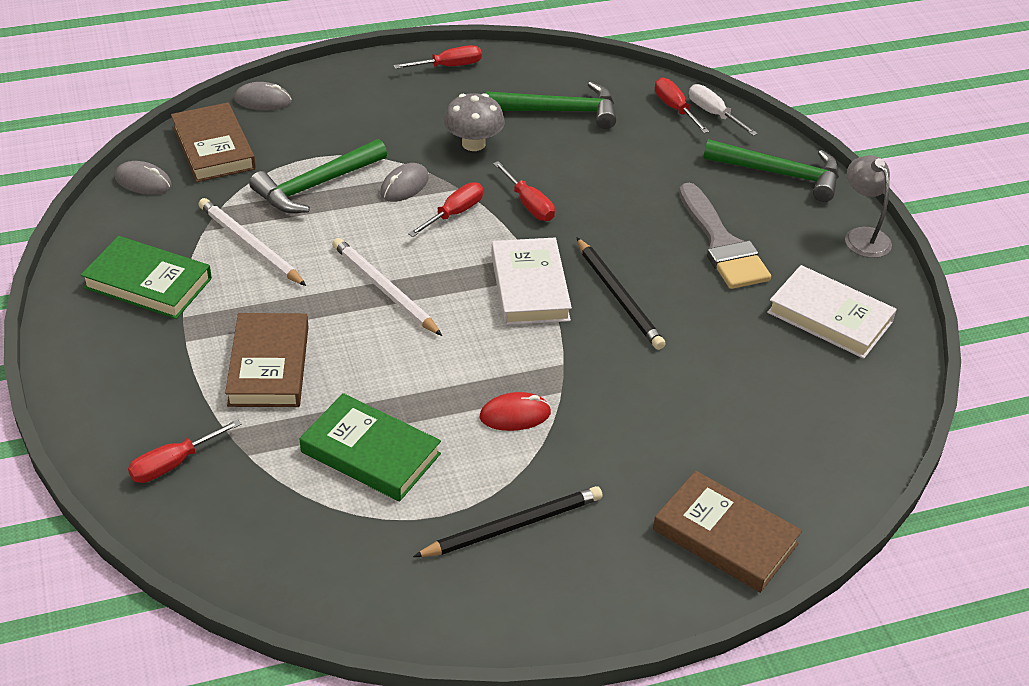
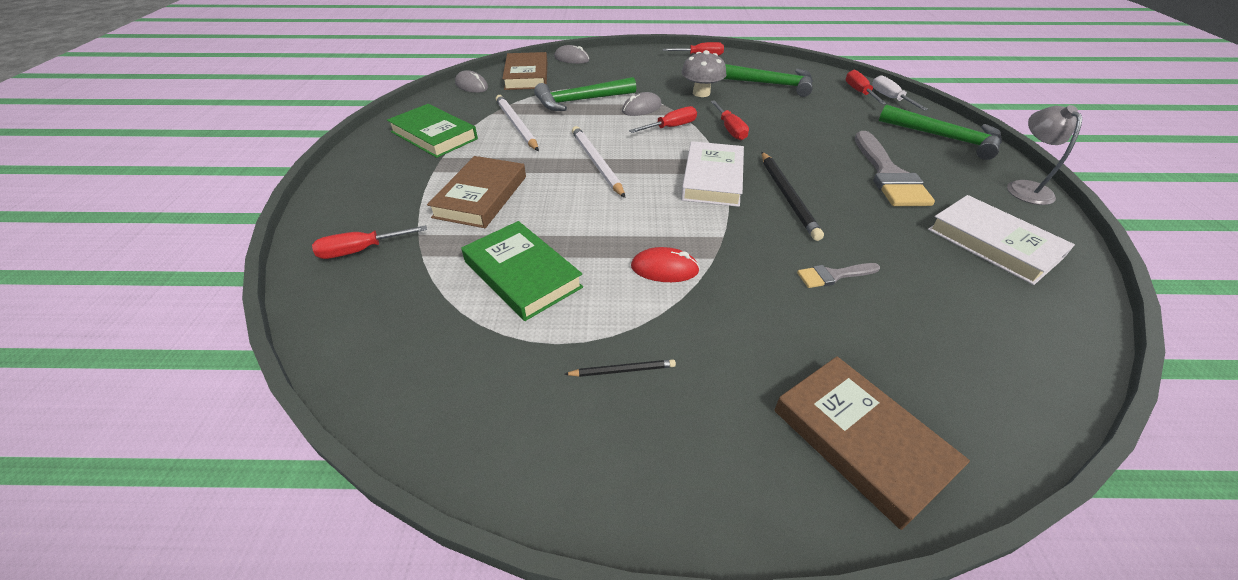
camera: 20 degrees right, 0 degrees up
black pencil [413,486,603,557] -> black pencil [564,359,676,377], size x0.51
none -> grey brush [797,263,880,288]

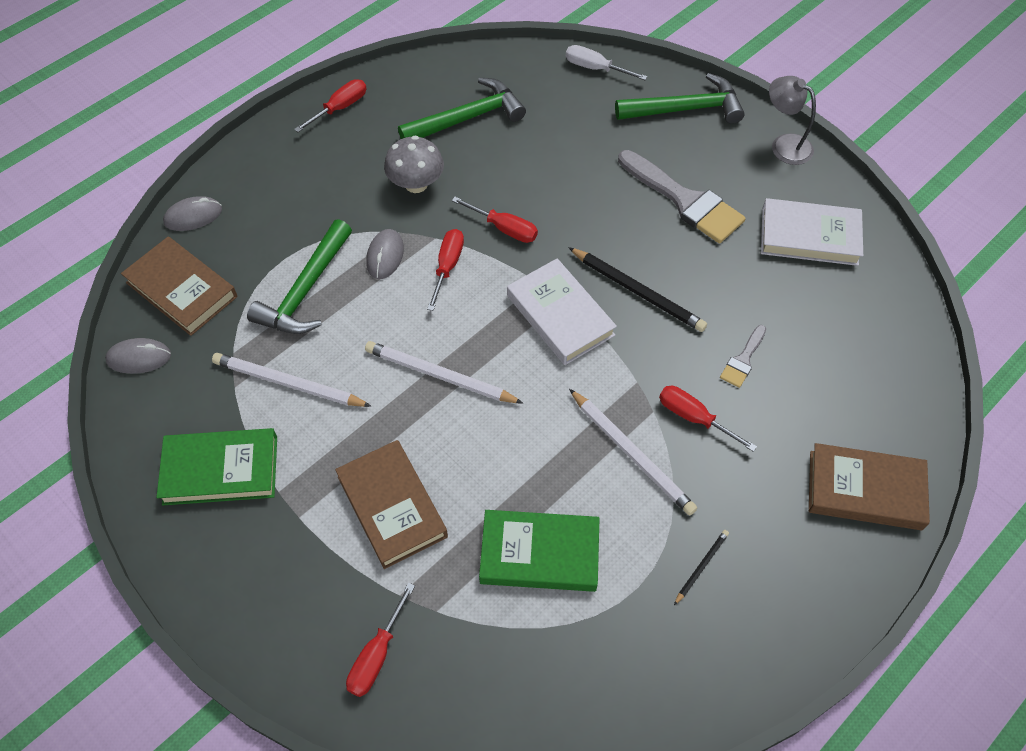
camera: 45 degrees left, 15 degrees up
red mouse [631,247,700,282] -> white pencil [569,389,697,515]
red screwdriver [846,70,887,104] -> red screwdriver moved to [659,386,757,452]

